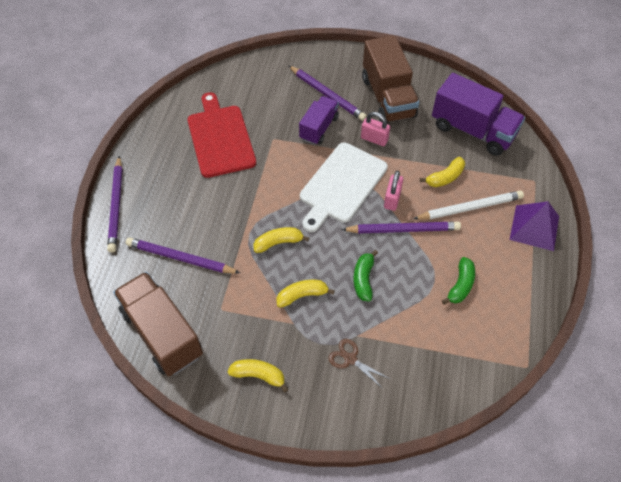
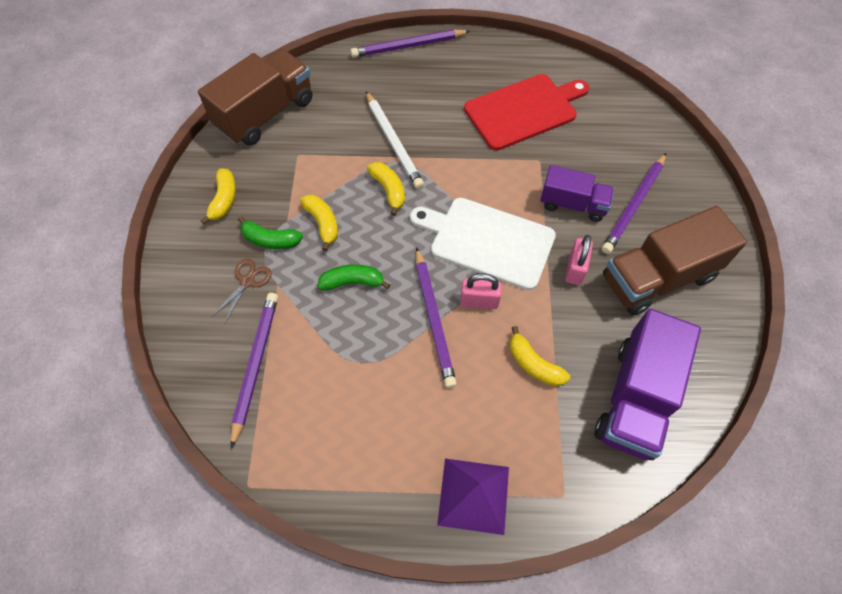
camera: 80 degrees right, 5 degrees up
purple pencil [126,237,240,274] -> purple pencil moved to [231,293,278,449]
white pencil [413,191,524,220] -> white pencil moved to [366,91,424,189]
green banana [442,257,475,305] -> green banana moved to [238,216,303,249]

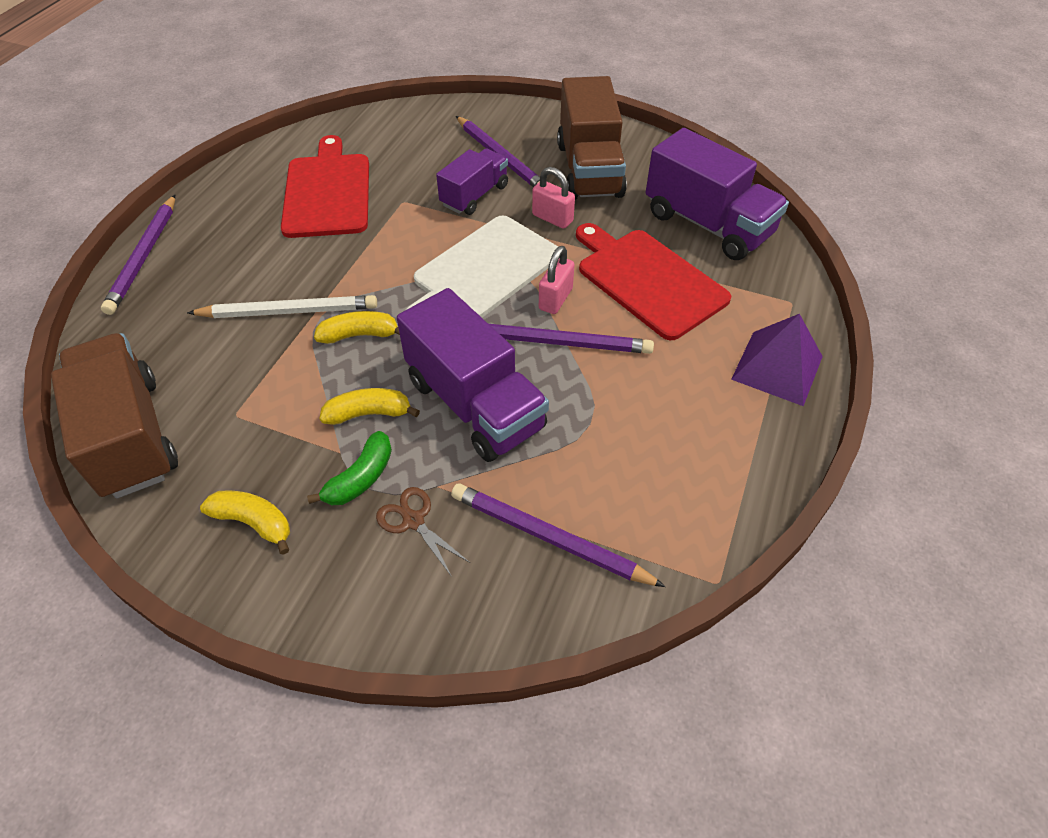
camera: 70 degrees left, 10 degrees down
green banana [318,264,391,290] -> purple truck [397,288,549,462]
yellow banana [510,326,570,386] -> red cutting board [576,223,731,340]

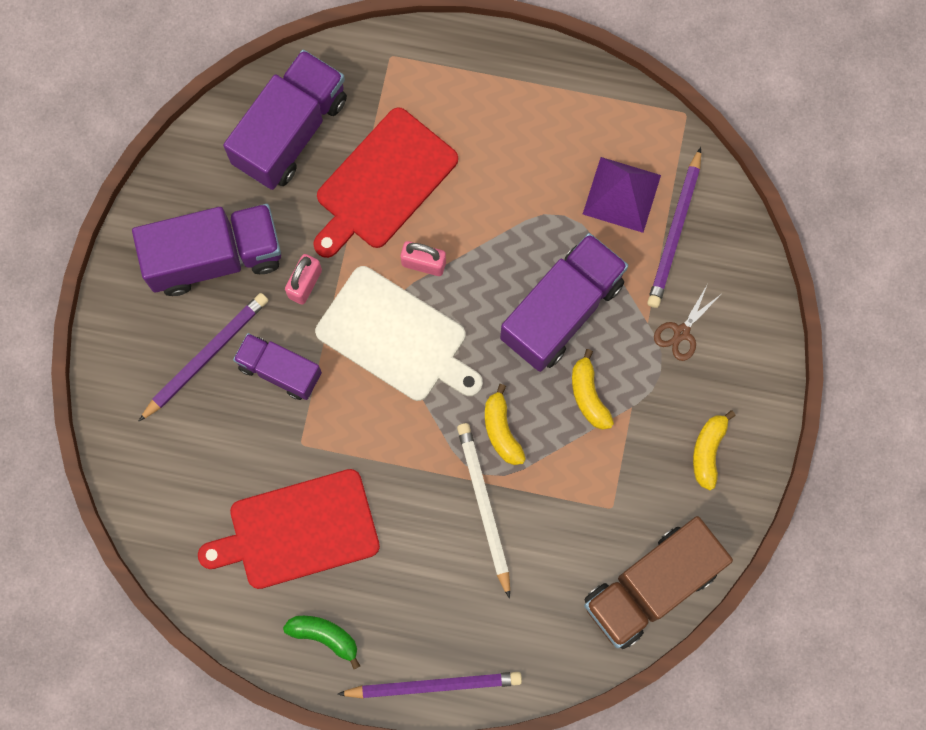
camera: 100 degrees left, 25 degrees up
green banana [307,431,392,505] -> green banana moved to [283,616,360,669]
purple pencil [489,324,654,354] -> none
brown truck [557,76,627,200] -> purple truck [132,204,281,296]
purple pyramid [731,314,823,406] -> purple pyramid moved to [583,157,661,233]

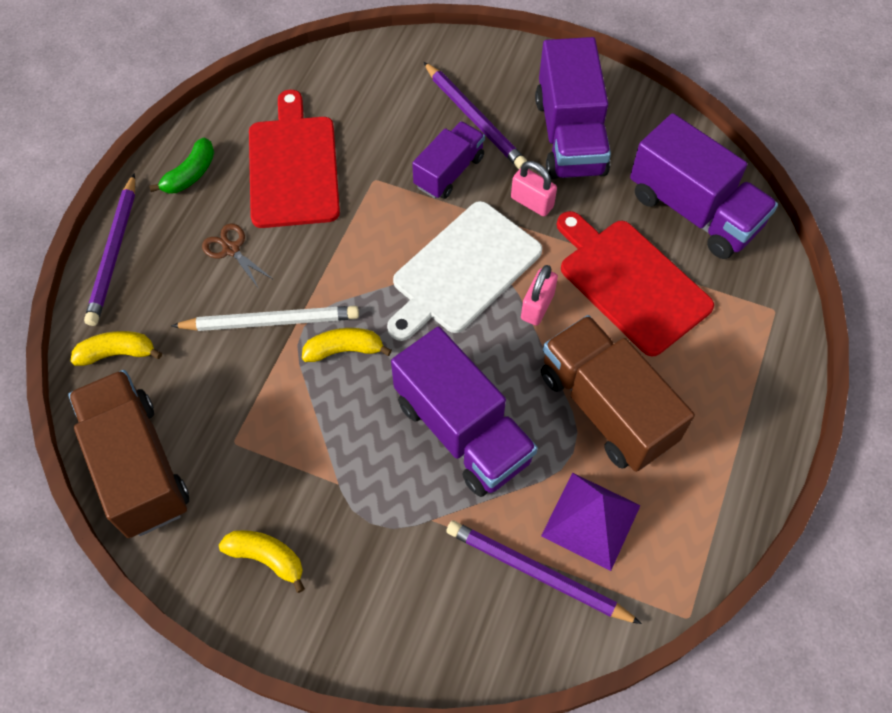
camera: 100 degrees right, 15 degrees down
yellow banana [572,349,614,430] -> yellow banana moved to [71,331,162,366]
brown scissors [654,286,720,361] -> brown scissors moved to [202,223,274,289]
none -> brown truck [541,315,695,472]

